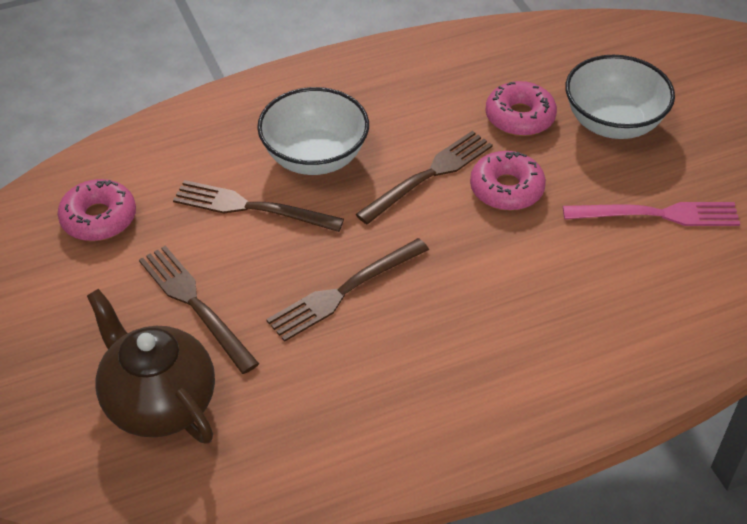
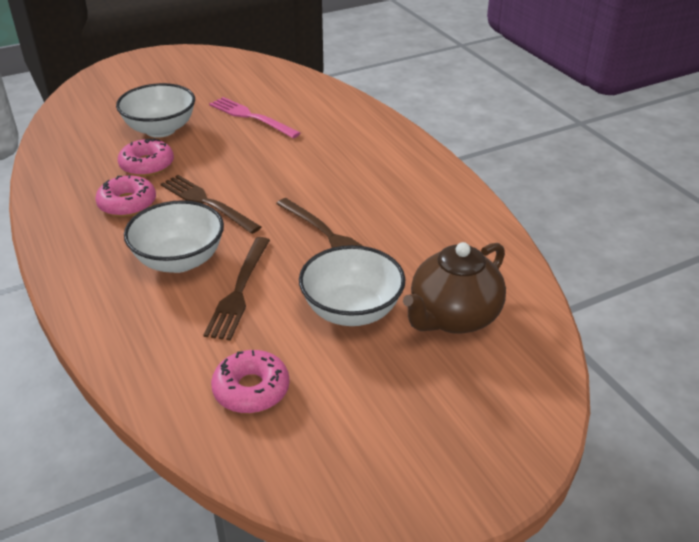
camera: 95 degrees left, 10 degrees down
brown fork [139,246,259,374] -> white bowl [299,245,405,326]
pink donut [470,151,546,211] -> pink donut moved to [95,175,156,217]
pink fork [563,202,740,226] -> pink fork turned 45 degrees counterclockwise [209,97,301,138]

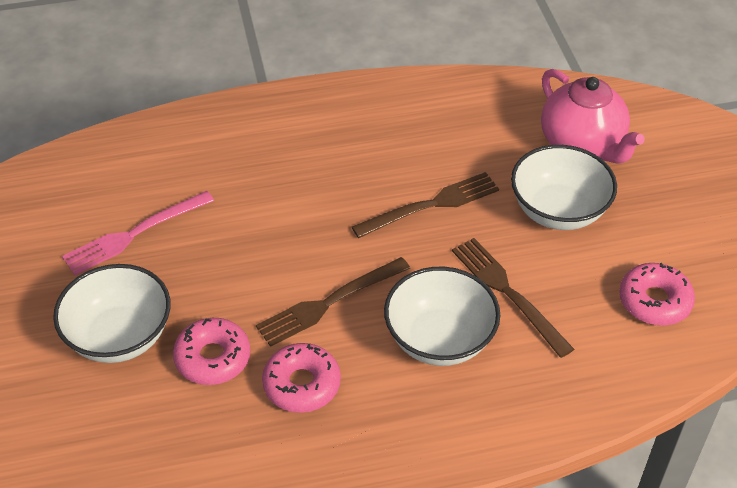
camera: 75 degrees left, 10 degrees up
brown fork [203,237,270,341] -> brown fork turned 150 degrees counterclockwise [452,238,574,358]
brown teapot [403,242,506,334] -> pink teapot [541,69,644,164]

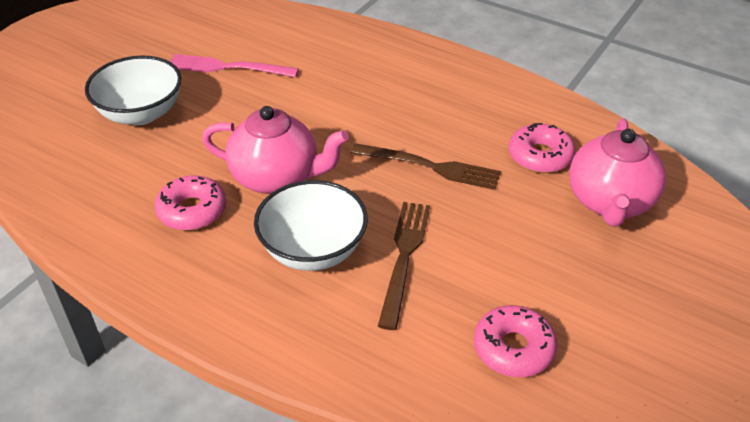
camera: 45 degrees right, 5 degrees down
pink donut [173,318,251,385] -> pink donut moved to [509,123,575,173]
brown fork [256,257,410,347] -> pink teapot [202,106,349,194]
white bowl [511,145,617,230] -> none

